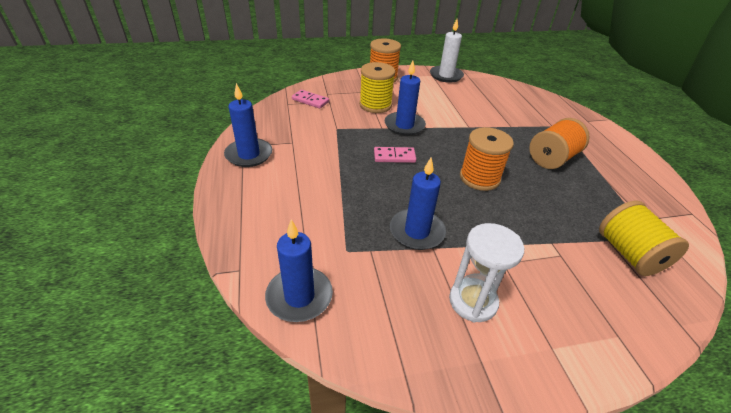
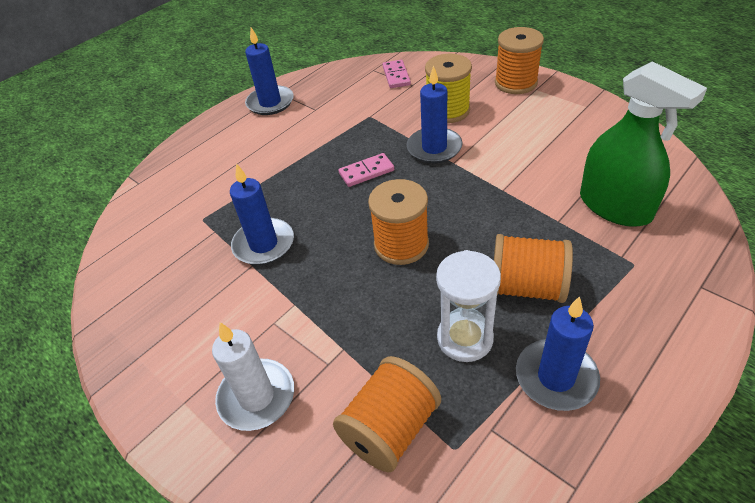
camera: 60 degrees right, 5 degrees up
blue candle [265,219,333,322] -> blue candle moved to [516,296,600,411]
pink domino [374,147,416,163] -> pink domino turned 75 degrees counterclockwise [339,153,394,187]
white candle [430,19,464,83] -> white candle moved to [212,322,294,431]
white hourglass [449,223,524,322] -> white hourglass moved to [436,250,501,362]
yellow spool [599,200,689,276] -> orange spool [333,356,441,472]
none -> green spray bottle [580,61,707,227]

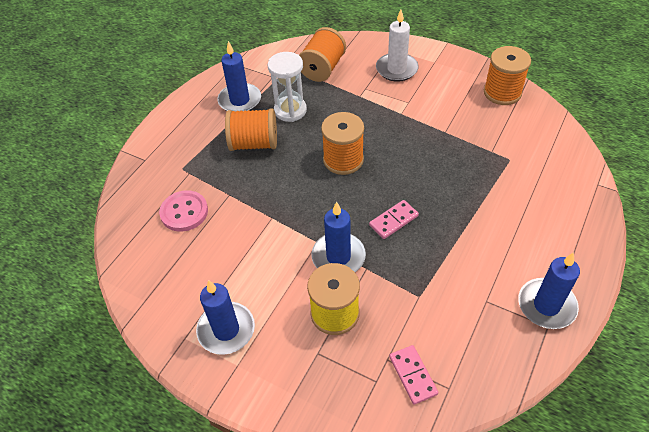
camera: 165 degrees right, 5 degrees up
blue candle [230,163,294,265] -> blue candle moved to [196,280,255,355]
orange spool [495,27,544,94] -> orange spool moved to [484,46,531,105]
green spray bottle [580,61,707,227] -> pink button [159,190,208,232]

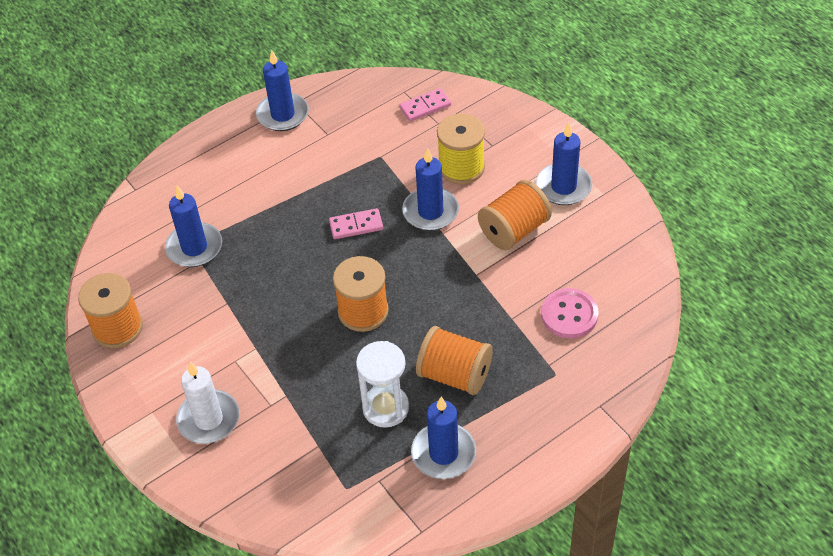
camera: 155 degrees left, 0 degrees up
orange spool [299,27,346,82] -> orange spool moved to [478,180,552,250]
pink domino [389,345,438,405] -> pink domino turned 60 degrees clockwise [399,88,451,122]
none -> blue candle [165,186,222,267]

